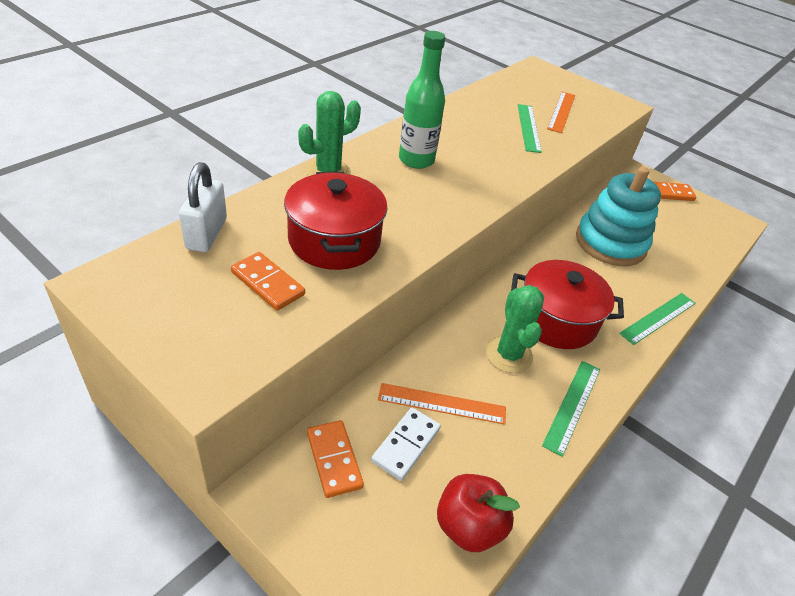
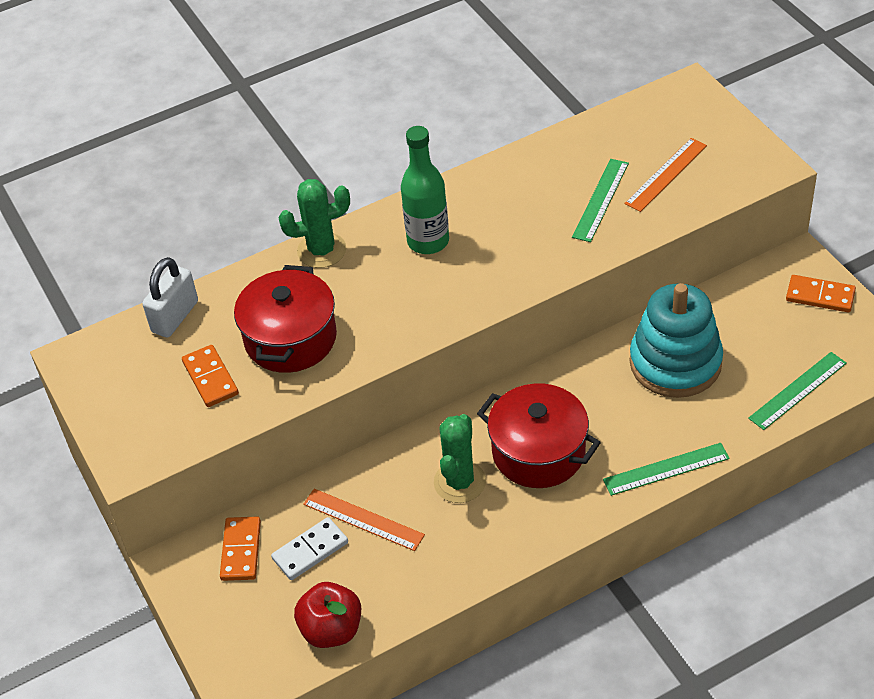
camera: 30 degrees right, 5 degrees up
green ruler [542,361,600,457] -> green ruler moved to [748,352,847,430]

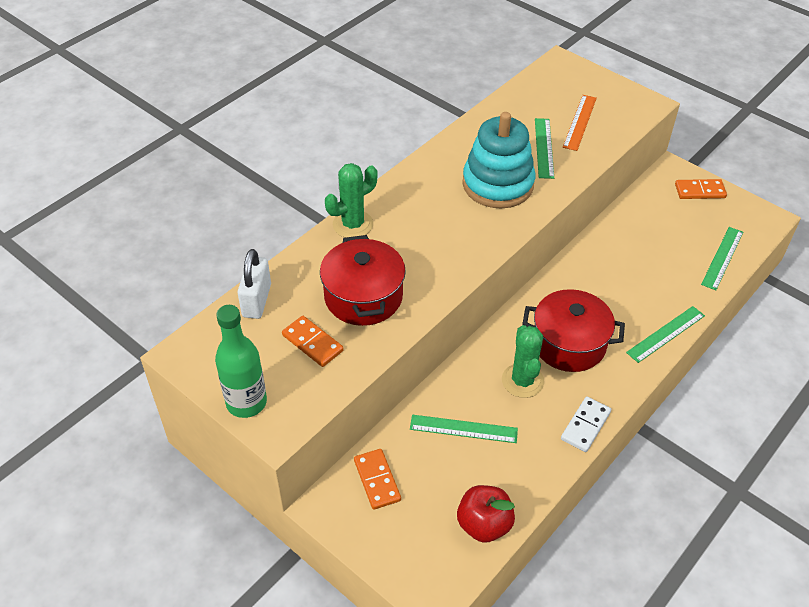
camera: 25 degrees left, 0 degrees up
white domino [271,517,348,580] -> white domino moved to [561,396,611,452]
orange ruler [303,489,425,551] -> green ruler [410,415,518,443]
green bottle [401,126,449,254] -> green bottle moved to [215,305,267,418]
turquoise stacking toy [630,283,723,398] -> turquoise stacking toy moved to [462,112,535,208]

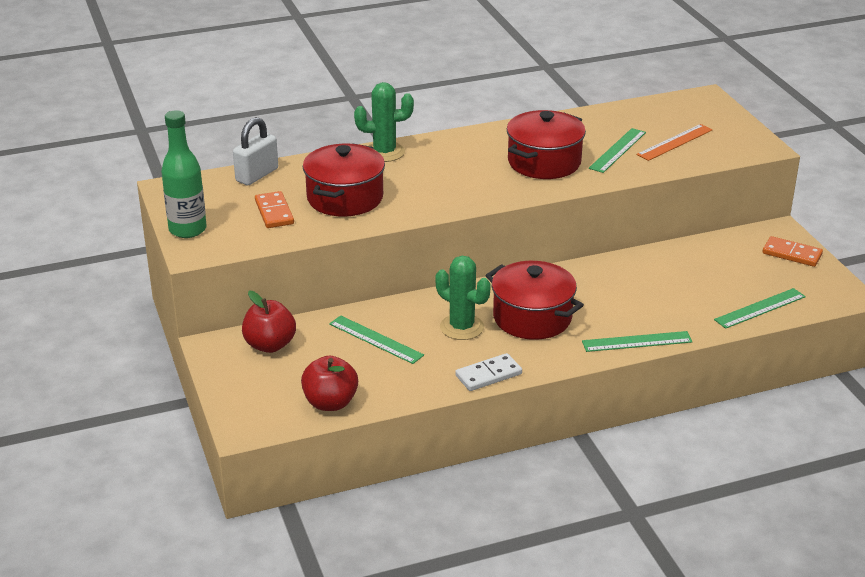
camera: 30 degrees right, 15 degrees down
orange domino [354,449,401,510] -> red apple [242,291,296,353]
turquoise stacking toy [462,112,535,208] -> red pot [507,110,586,179]
green cactus [502,325,544,398] -> green cactus turned 75 degrees counterclockwise [435,256,491,340]

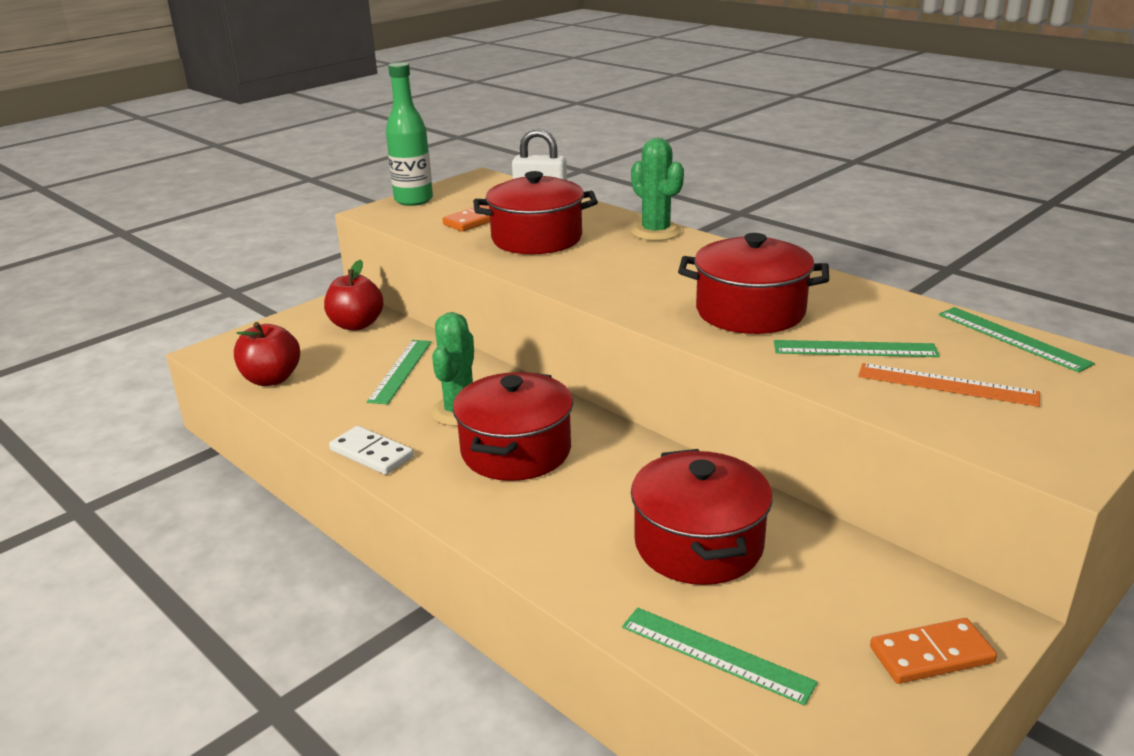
camera: 65 degrees right, 5 degrees down
green ruler [582,331,692,352] -> green ruler moved to [939,307,1095,373]
orange domino [763,236,823,267] -> orange domino turned 75 degrees clockwise [870,618,997,684]
none -> red pot [631,449,773,585]

